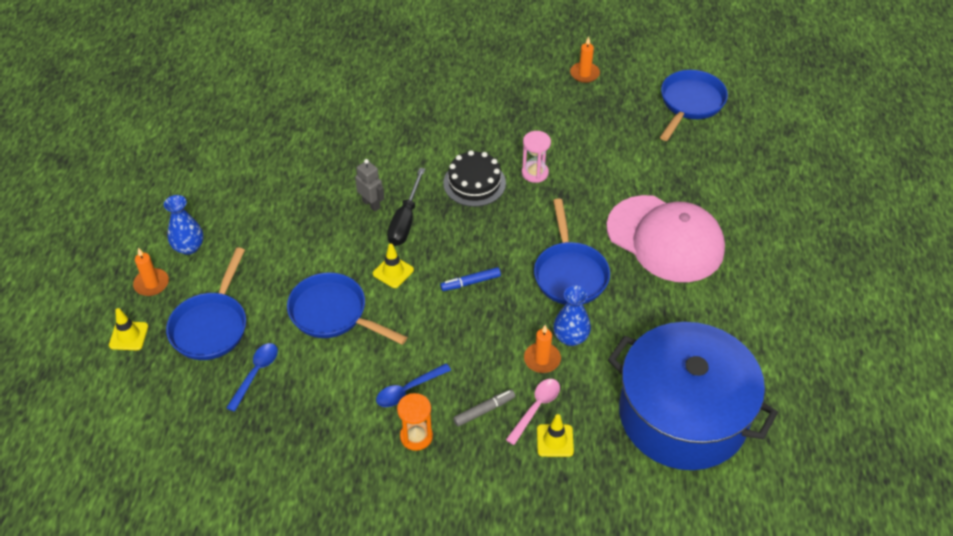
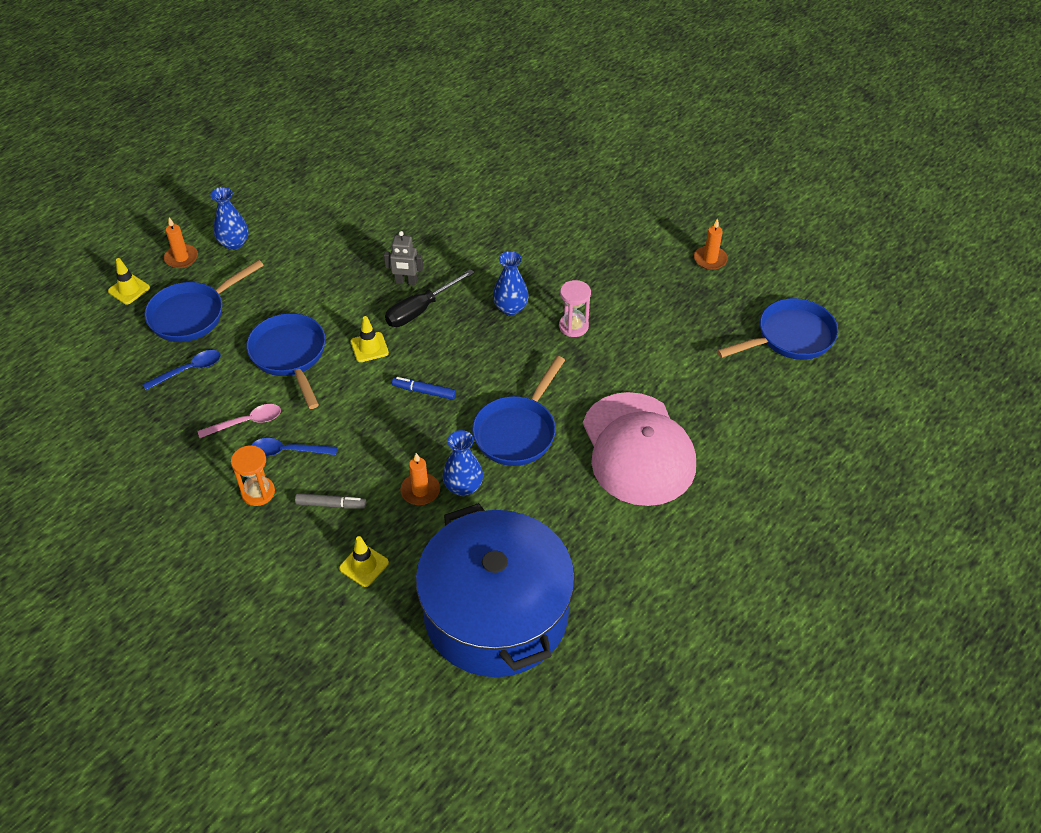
camera: 35 degrees right, 0 degrees up
grey robot [355,159,384,212] -> grey robot turned 105 degrees clockwise [384,231,423,285]
black cake [443,150,506,207] -> blue vase [493,251,529,315]
pink spoon [506,379,560,445] -> pink spoon moved to [198,404,281,438]

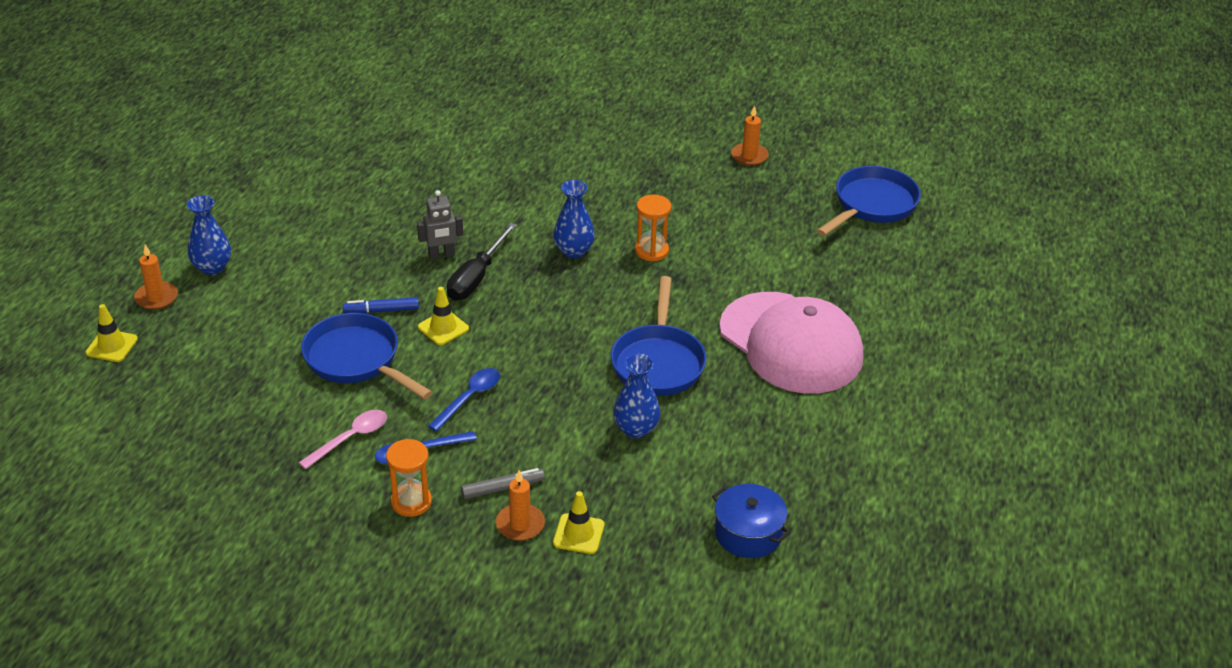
camera: 25 degrees left, 10 degrees down
blue spoon [142,350,221,390] -> blue spoon moved to [428,368,500,432]
blue pan [144,260,264,342] -> none
blue marker [392,377,456,400] -> blue marker moved to [343,297,419,314]
orange candle [400,453,440,505] -> orange candle moved to [496,470,545,541]
blue pot [416,503,575,677] -> blue pot [712,484,790,558], size x0.41
pink hourglass [559,280,591,337] -> orange hourglass [635,195,671,262]

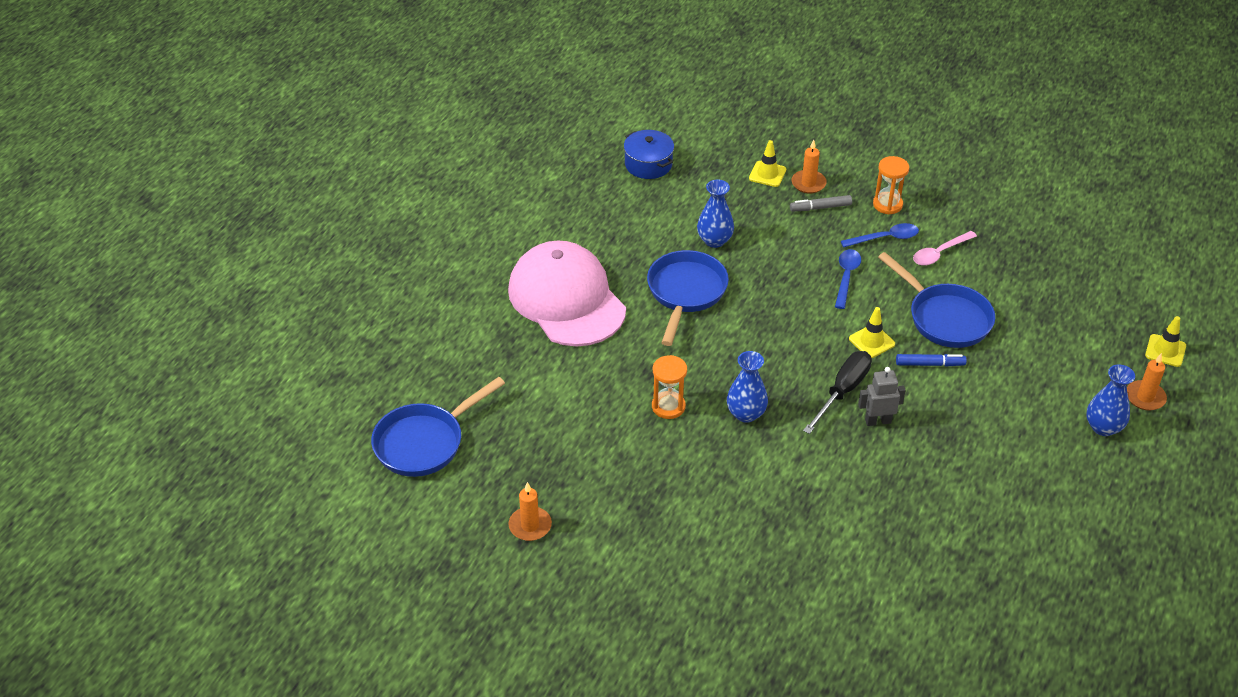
camera: 170 degrees left, 5 degrees up
blue spoon [428,368,500,432] -> blue spoon turned 150 degrees clockwise [835,249,861,309]

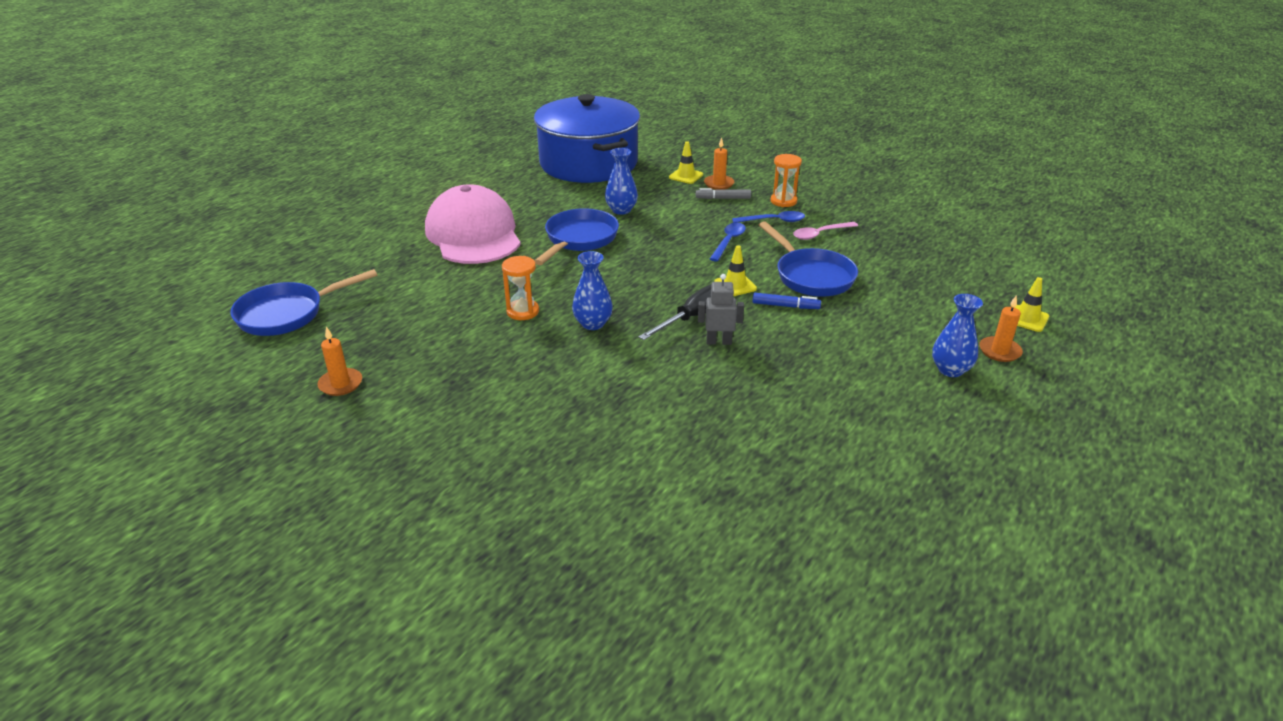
camera: 10 degrees right, 10 degrees down
blue pot [624,130,674,179] -> blue pot [534,94,640,183], size x2.43

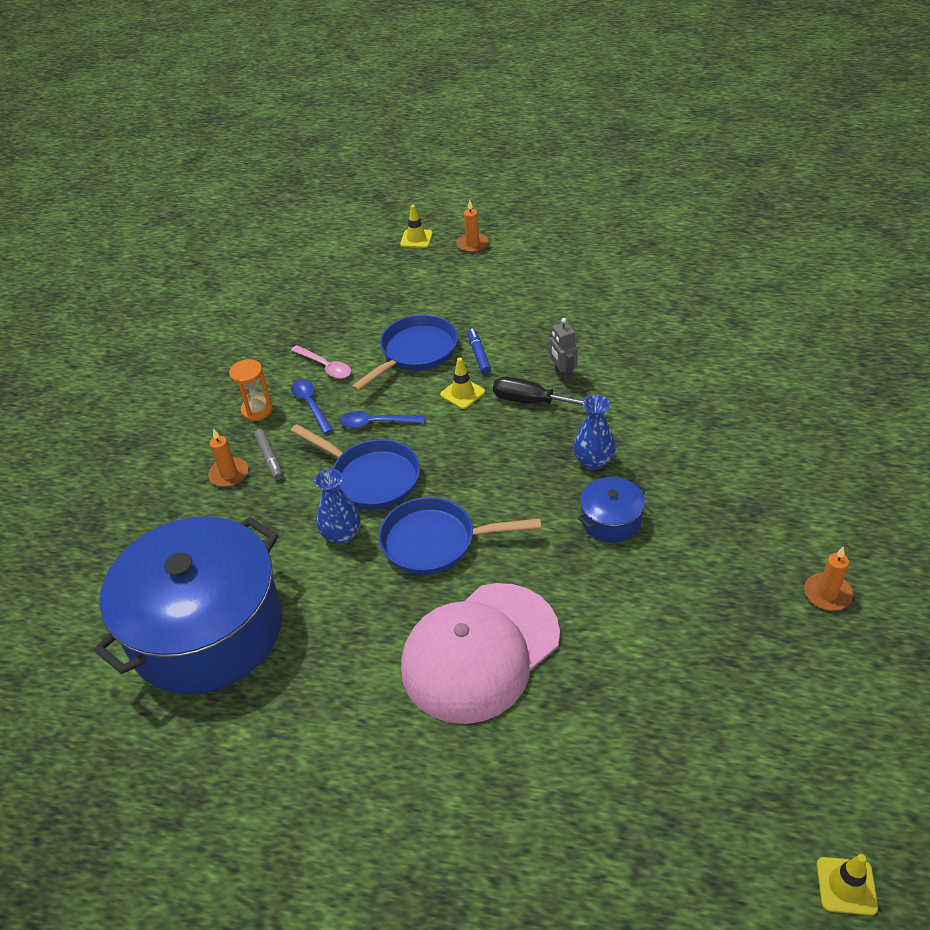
camera: 110 degrees left, 10 degrees up
blue pan [230,269,377,336] -> blue pan moved to [291,424,420,510]
orange hourglass [502,256,539,320] -> blue pot [578,477,646,543]
yellow traffic cone [669,141,703,184] -> yellow traffic cone moved to [817,854,878,916]
blue vase [932,294,983,377] -> none

